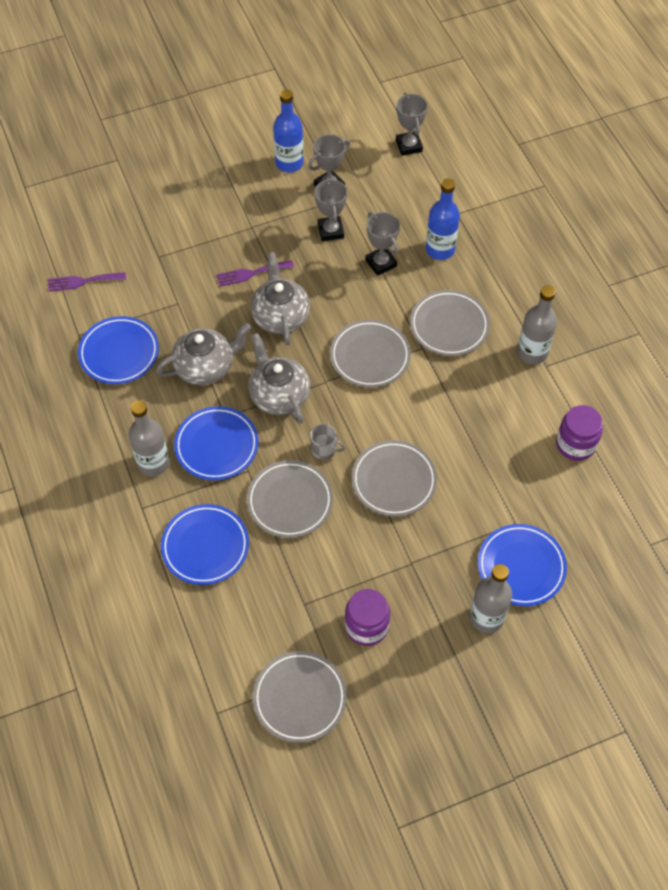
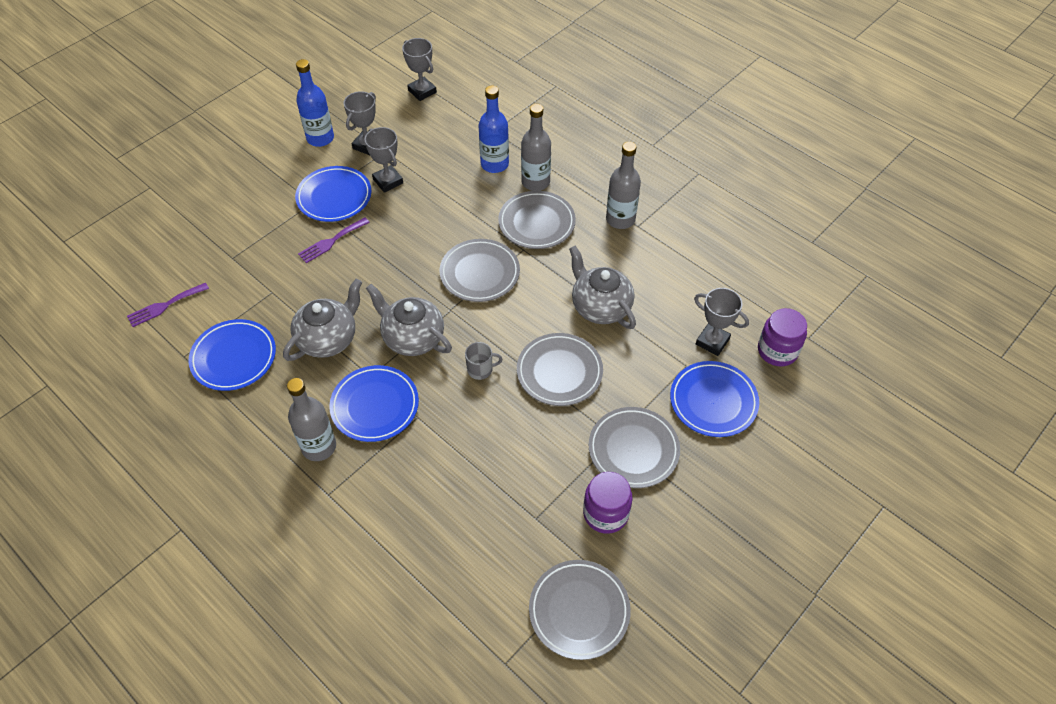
camera: 25 degrees left, 5 degrees down
blue plate [161,504,249,585] -> blue plate moved to [295,166,372,222]
grey plate [247,460,333,538] -> grey plate moved to [589,407,680,488]
grey teapot [250,252,310,345] -> grey teapot moved to [569,246,636,329]
grey trophy [365,212,400,276] -> grey trophy moved to [694,288,749,356]
grey bottle [470,564,512,633] -> grey bottle moved to [521,104,551,191]
purple jar [556,405,603,461] -> purple jar moved to [758,308,807,367]

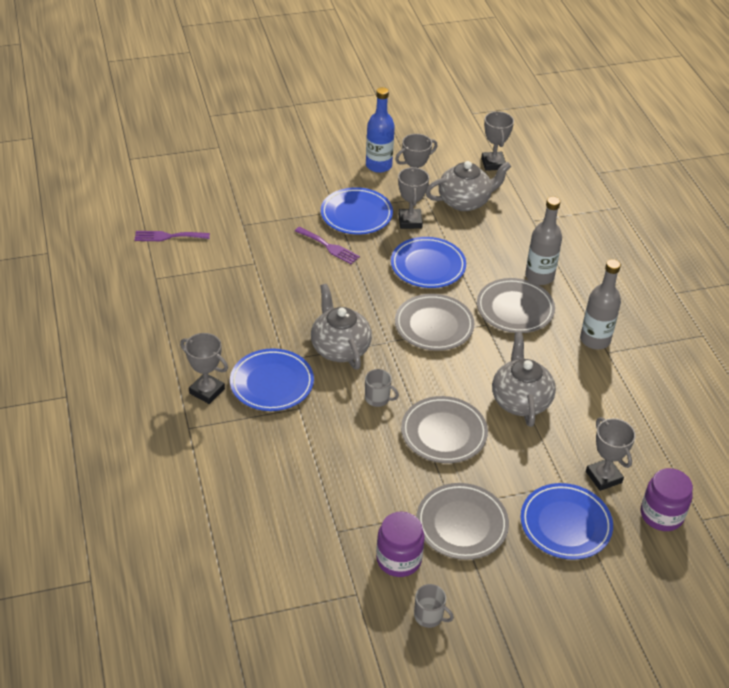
camera: 30 degrees right, 10 degrees down
blue plate [188,319,276,391] -> blue plate moved to [391,237,466,288]
grey teapot [283,279,362,361] -> grey teapot moved to [426,161,511,211]
grey bottle [287,378,336,461] -> grey trophy [180,333,228,404]
purple fork [298,217,370,263] -> purple fork turned 135 degrees counterclockwise [295,227,360,264]
blue bottle [479,86,509,173] -> none
grey plate [529,560,631,660] -> none
none -> grey mug [414,584,454,628]

